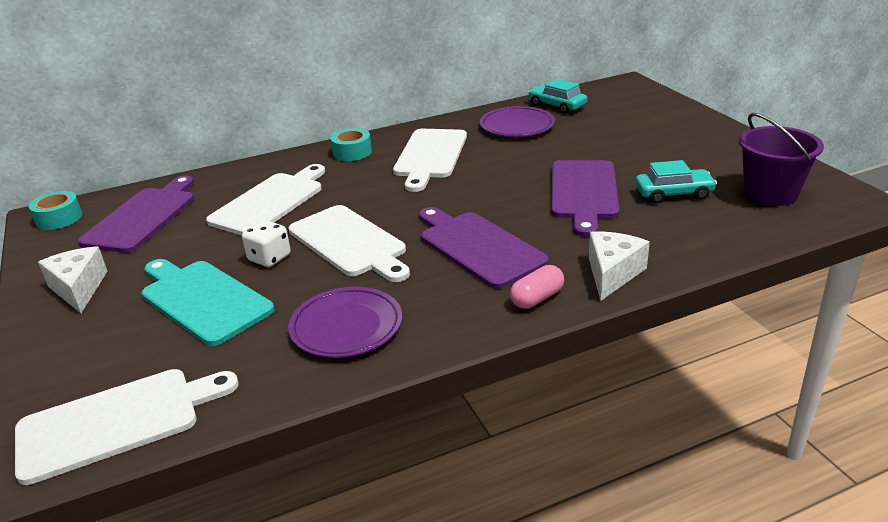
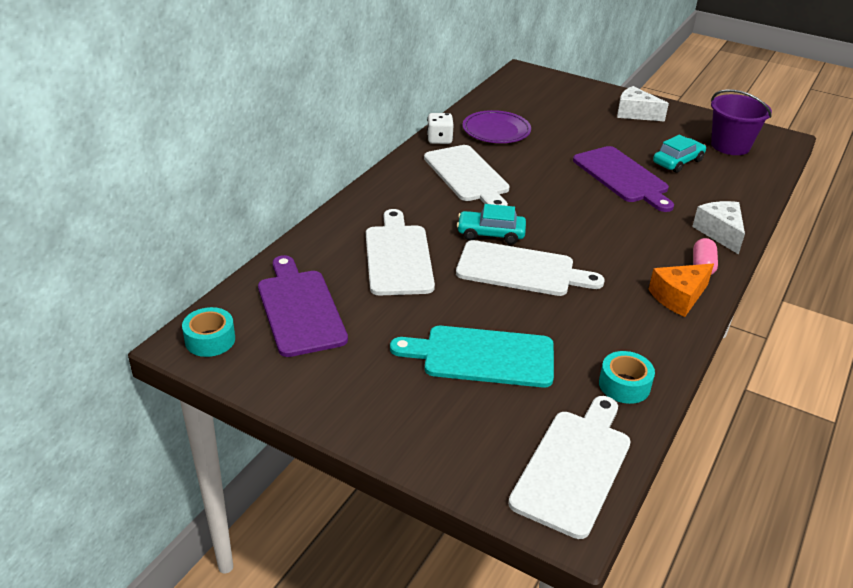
camera: 40 degrees left, 5 degrees up
white cheese [38,246,108,313] -> white cheese moved to [617,86,669,122]
white dice [242,220,291,267] -> white dice moved to [427,113,453,144]
purple plate [288,287,402,358] -> none
turquoise tape [330,128,372,161] -> turquoise tape moved to [599,351,655,404]
purple cutting board [419,207,549,289] -> none
turquoise car [528,79,588,114] -> turquoise car moved to [457,204,526,244]
none -> orange cheese [648,264,714,317]

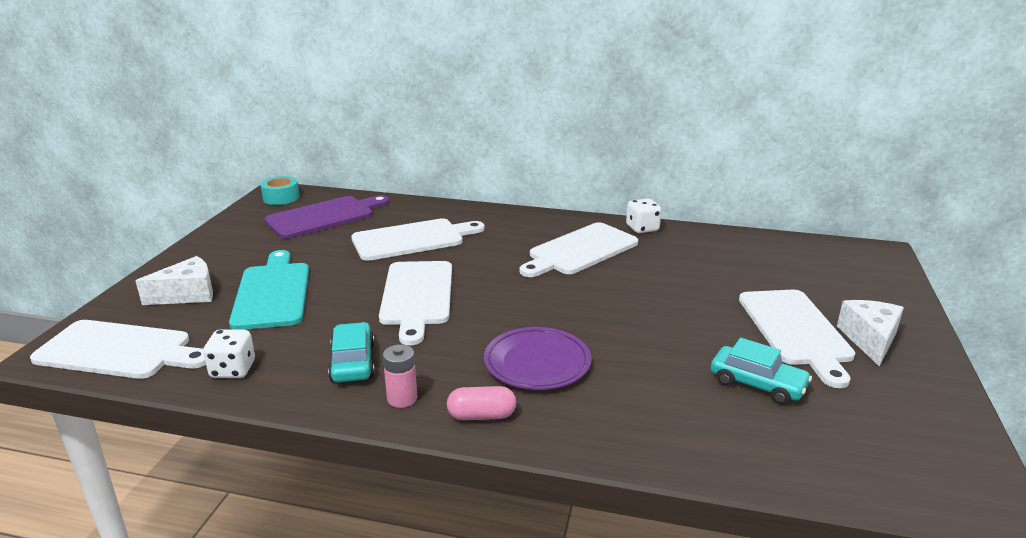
camera: 75 degrees right, 10 degrees down
turquoise car [457,204,526,244] -> turquoise car moved to [328,322,375,382]
purple plate [463,110,531,143] -> purple plate moved to [484,327,592,390]
purple cutting board [573,146,674,212] -> none
turquoise tape [599,351,655,404] -> white dice [203,330,255,378]
orange cheese [648,264,714,317] -> pink battery [383,344,417,408]
white cheese [692,201,745,254] -> white cheese moved to [136,256,213,305]
purple bucket [711,89,772,155] -> none
none -> white cutting board [739,290,855,388]

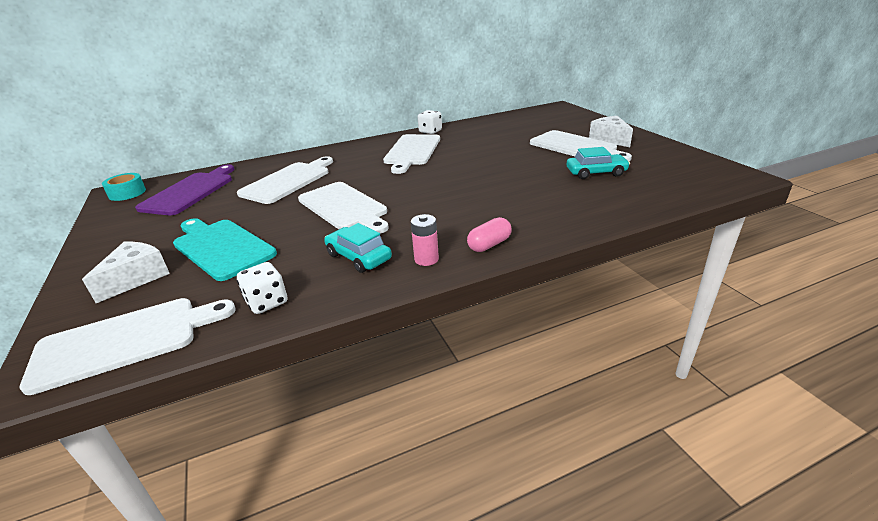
camera: 35 degrees left, 5 degrees up
purple plate [484,327,592,390] -> none

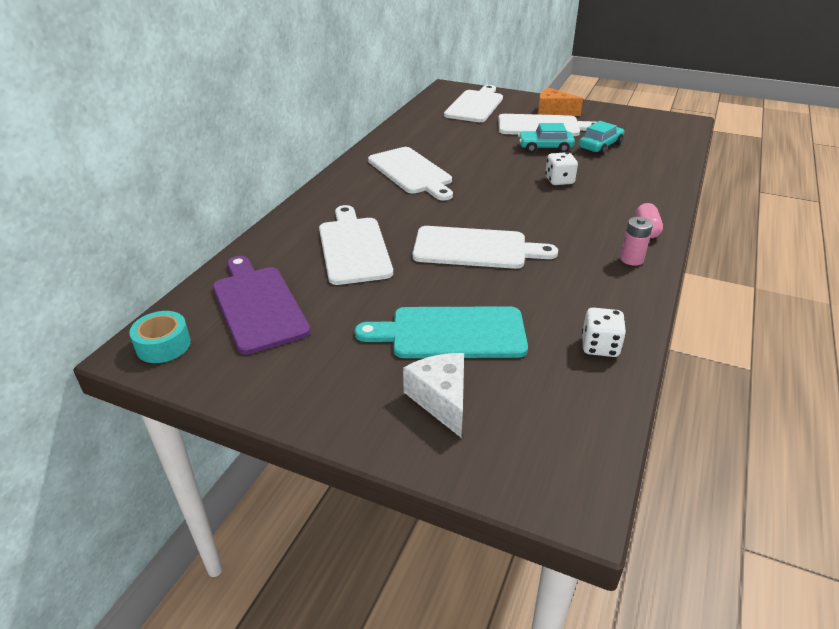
camera: 45 degrees left, 5 degrees up
white cutting board [20,298,236,395] -> white cutting board moved to [444,85,503,122]
turquoise car [324,223,392,273] -> turquoise car moved to [518,123,575,153]
white dice [418,110,442,134] -> white dice moved to [545,152,578,185]
white cheese [589,116,633,147] -> orange cheese [538,88,583,116]

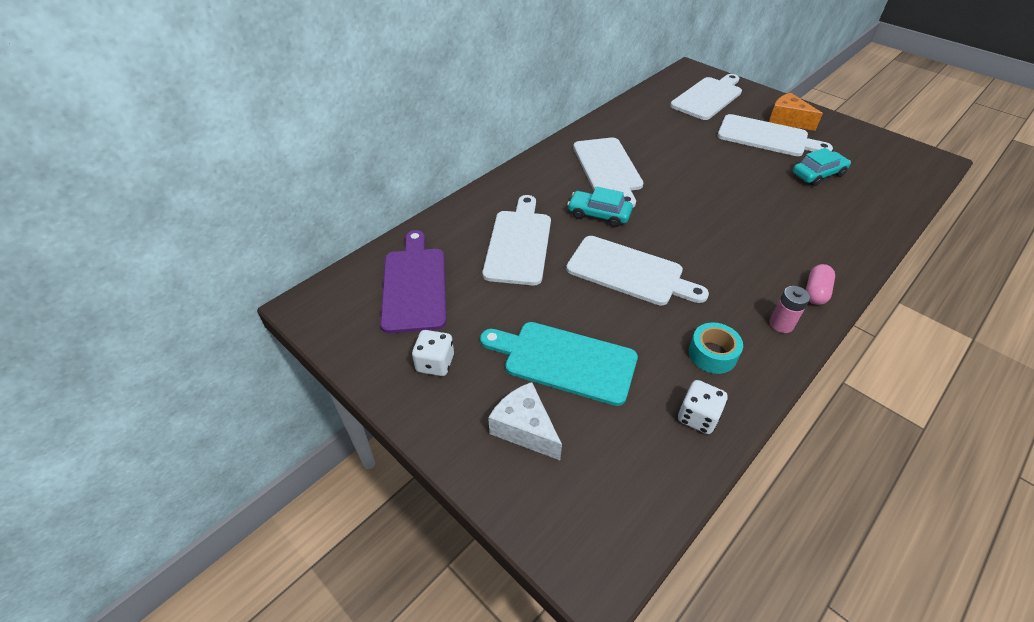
camera: 20 degrees right, 10 degrees up
turquoise tape [129,311,191,363] -> turquoise tape moved to [688,322,743,374]
white cheese [403,353,464,437] -> white cheese turned 45 degrees counterclockwise [488,382,562,460]
turquoise car [518,123,575,153] -> turquoise car moved to [567,187,633,227]
white dice [545,152,578,185] -> white dice moved to [412,330,454,376]

